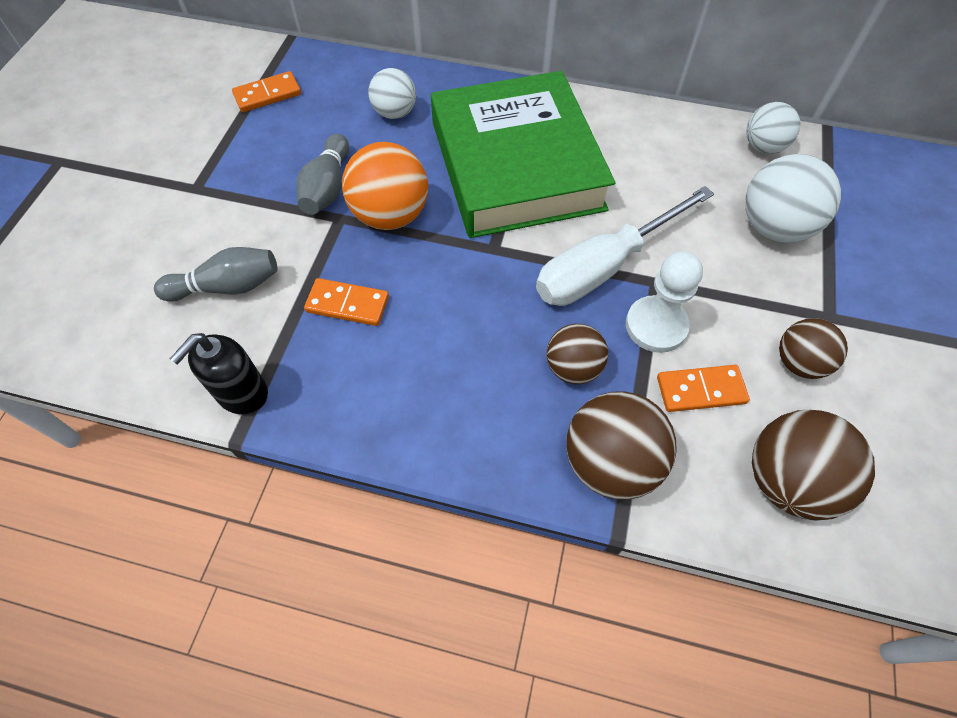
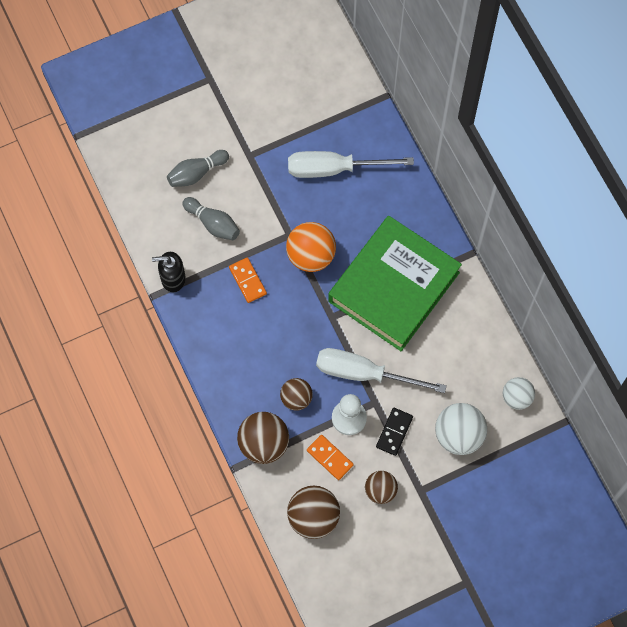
camera: 50 degrees right, 10 degrees up
orange domino [232,71,301,112] -> none
grey bowling pin [296,134,349,215] -> grey bowling pin moved to [167,150,229,187]
white ball [368,68,416,119] -> none
none -> white screwdriver [288,151,414,178]
none -> black domino [376,408,413,456]

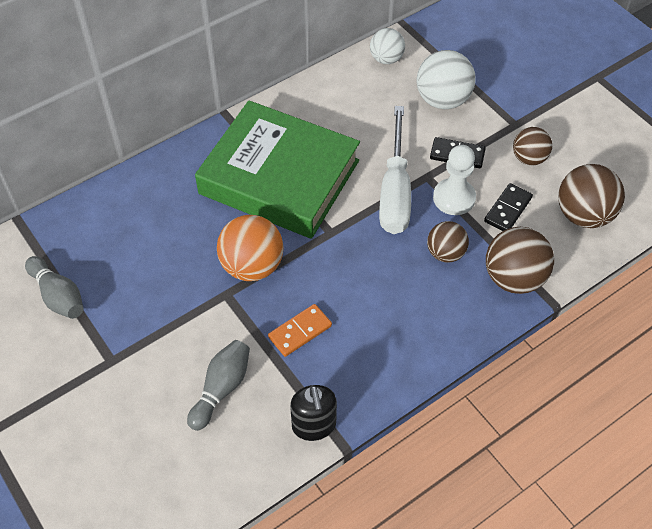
camera: 100 degrees left, 15 degrees down
grey bowling pin [167,150,229,187] -> grey bowling pin moved to [25,256,83,319]
white screwdriver [288,151,414,178] -> none
orange domino [307,435,354,480] -> black domino [484,183,533,231]

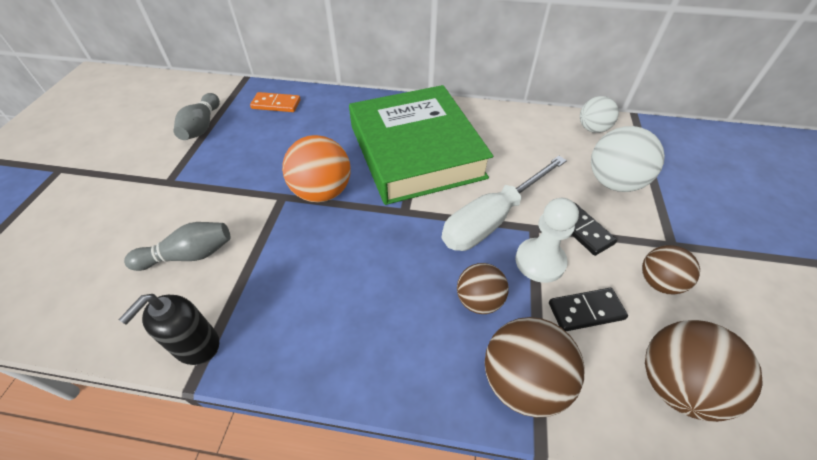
camera: 45 degrees right, 5 degrees down
orange domino [268,304,332,357] -> orange domino moved to [250,92,301,112]

